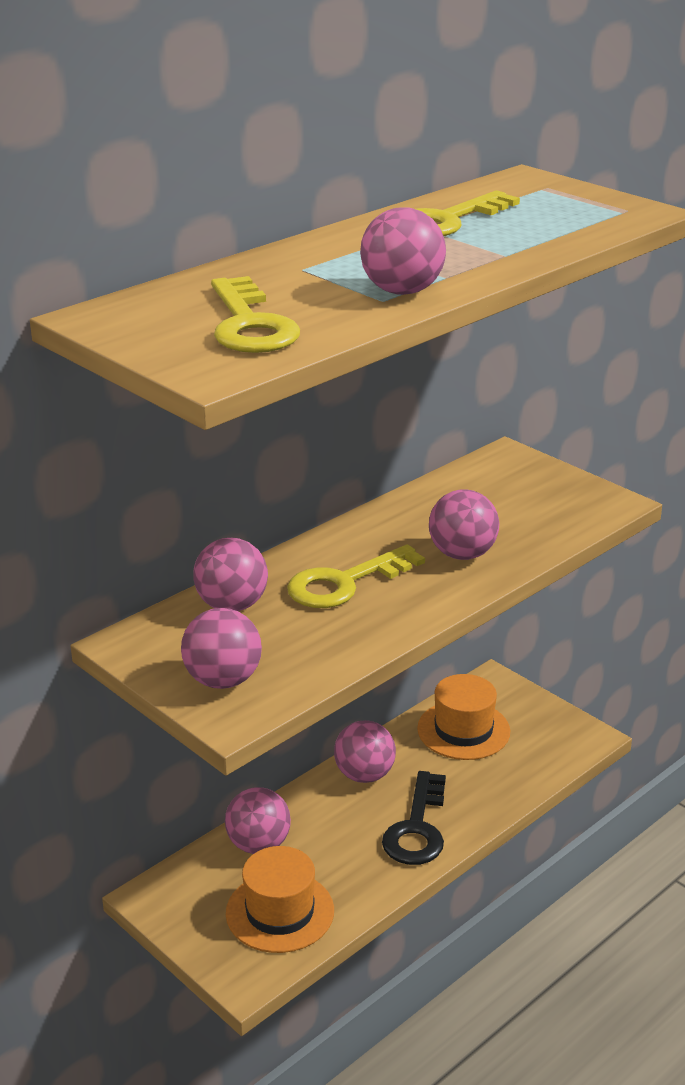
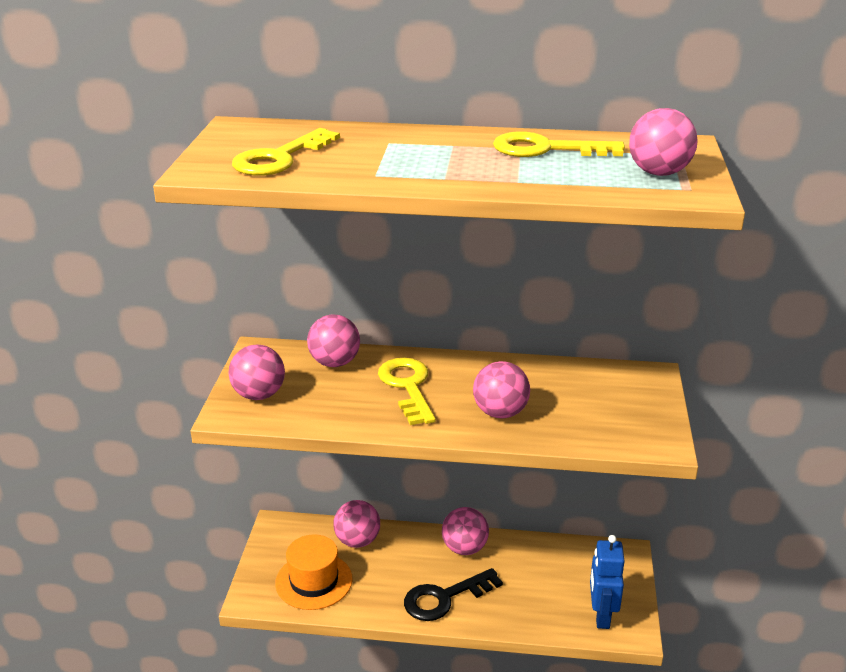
camera: 50 degrees right, 0 degrees up
yellow key [287,544,425,608] -> yellow key turned 60 degrees clockwise [378,358,436,425]
pink ball [360,207,446,295] -> pink ball moved to [629,108,698,176]
orange hat [417,674,510,760] -> none
none -> blue robot [590,535,625,629]

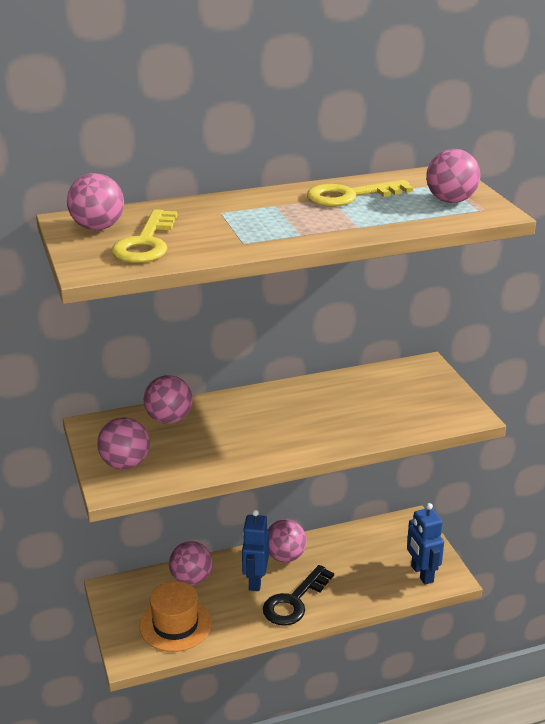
camera: 25 degrees left, 0 degrees up
yellow key [378,358,436,425] -> none
pink ball [473,361,530,419] -> pink ball moved to [67,173,124,230]
none -> blue robot [242,509,269,591]

